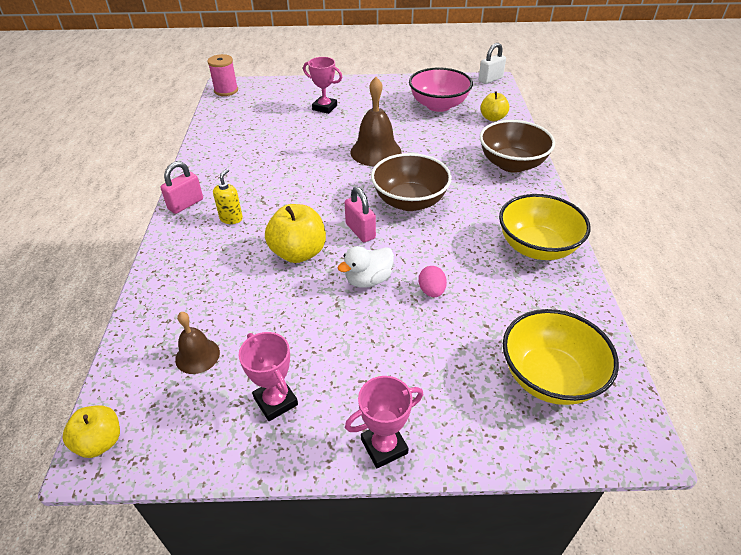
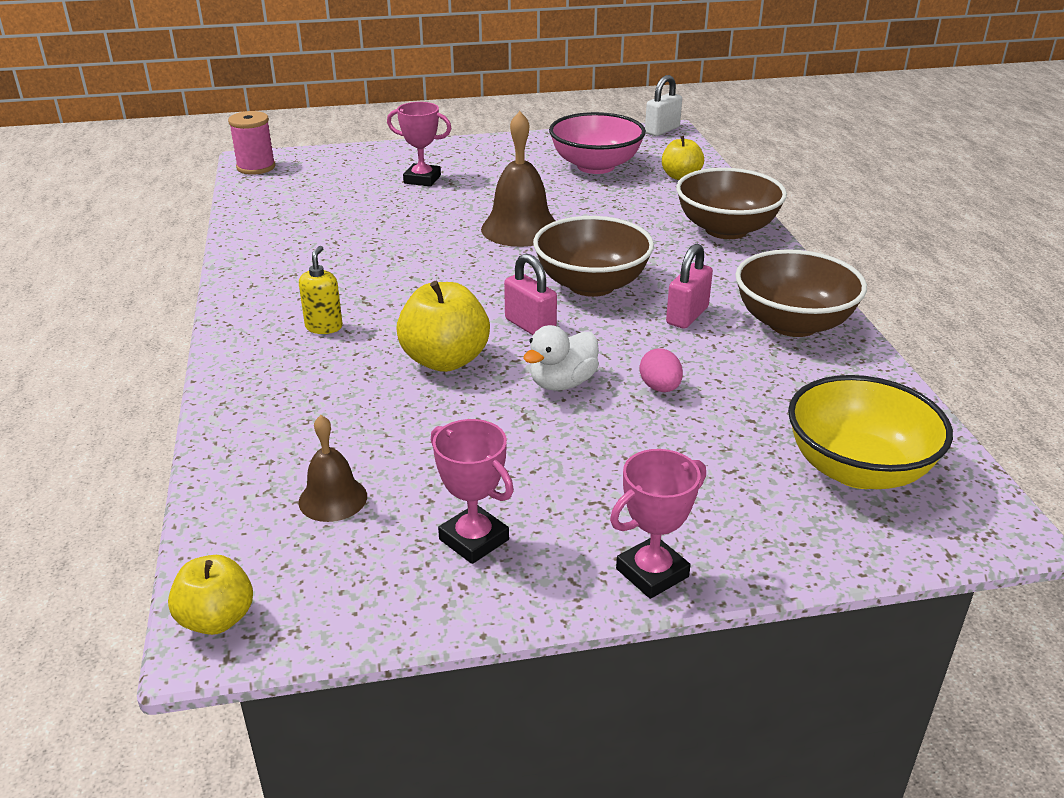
camera: 10 degrees left, 10 degrees down
pink padlock [160,161,203,214] -> pink padlock moved to [666,243,713,329]
yellow bowl [499,194,591,260] -> brown bowl [735,249,867,337]

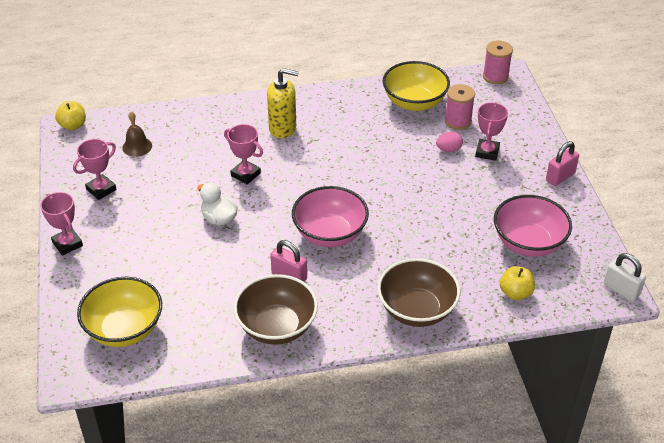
camera: 90 degrees right, 10 degrees up
yellow soap dispenser [299,246,343,334] -> yellow soap dispenser [267,68,299,138], size x1.65
yellow apple [396,281,490,372] -> pink trophy [224,124,263,184]
brown bell [481,111,555,247] -> none
pink padlock [504,253,557,335] -> pink padlock moved to [546,141,579,186]
brown bowl [533,216,654,297] -> pink bowl [292,186,369,247]
pink egg [639,348,683,392] -> pink egg moved to [436,131,463,152]
none -> yellow bowl [383,61,450,111]
none -> pink spool [444,84,475,130]

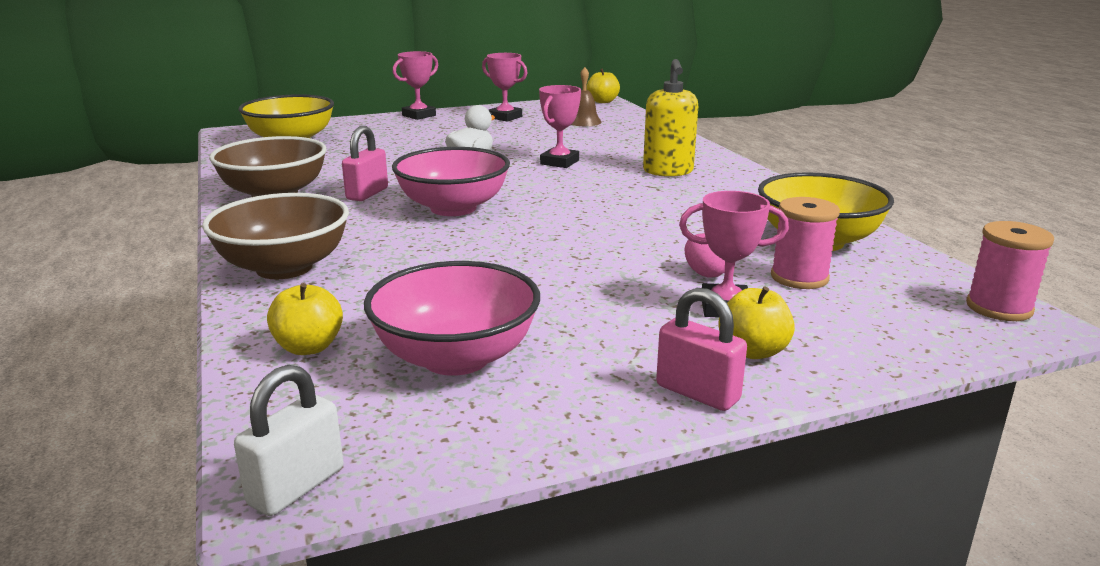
camera: 80 degrees right, 20 degrees down
none -> yellow apple [718,286,795,359]

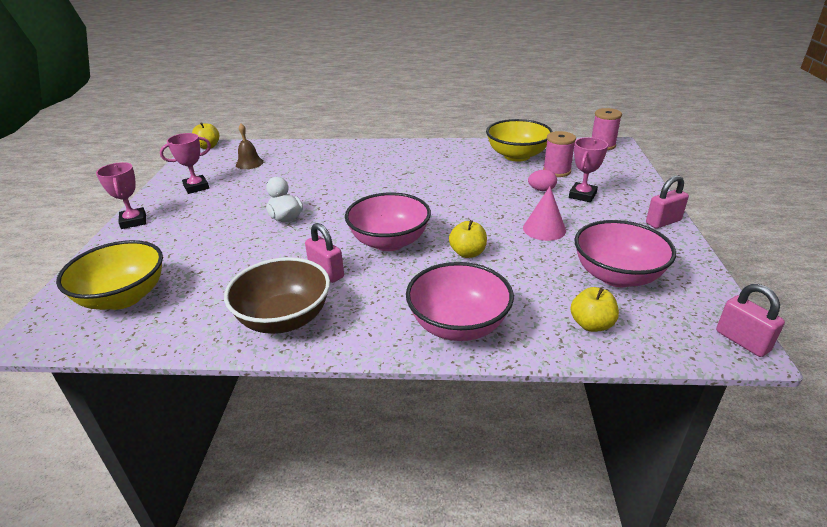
camera: 65 degrees left, 10 degrees up
brown bowl [202,193,349,279] -> pink bowl [406,262,514,341]
white padlock [234,365,343,516] -> pink padlock [716,284,785,357]
pink trophy [539,85,581,168] -> none
yellow soap dispenser [643,59,698,177] -> none
yellow apple [718,286,795,359] -> yellow apple moved to [449,220,487,258]
none -> pink cone [523,186,566,241]

